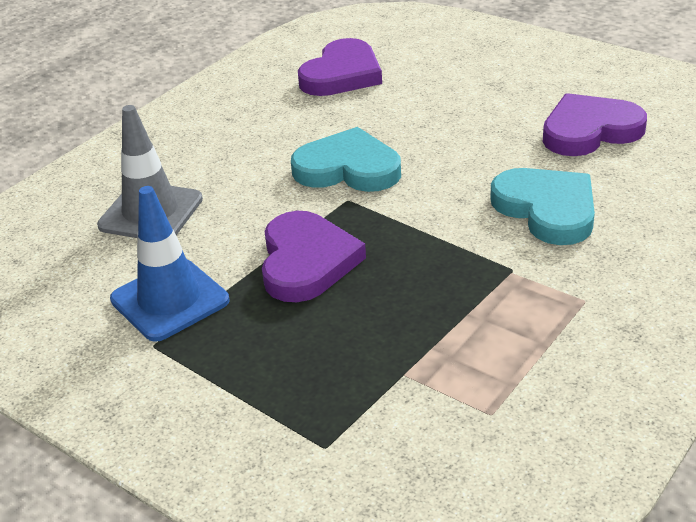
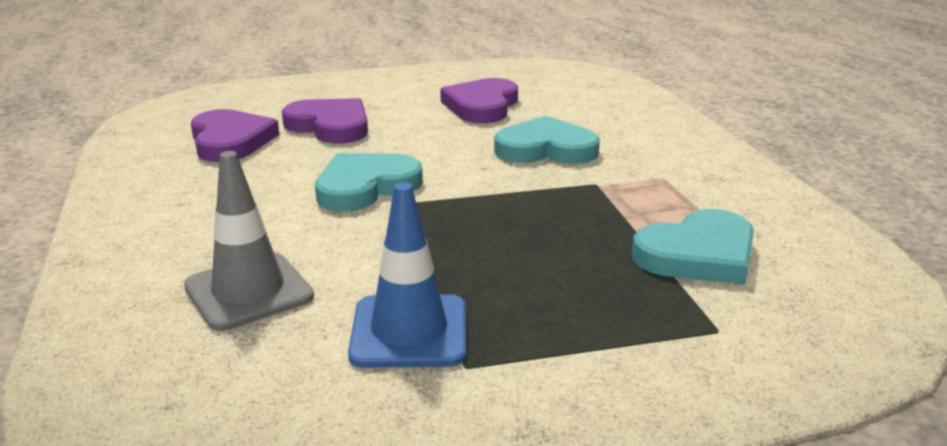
camera: 55 degrees left, 10 degrees down
purple heart [262,211,366,302] -> purple heart moved to [282,98,368,144]
none -> turquoise heart [632,209,754,285]

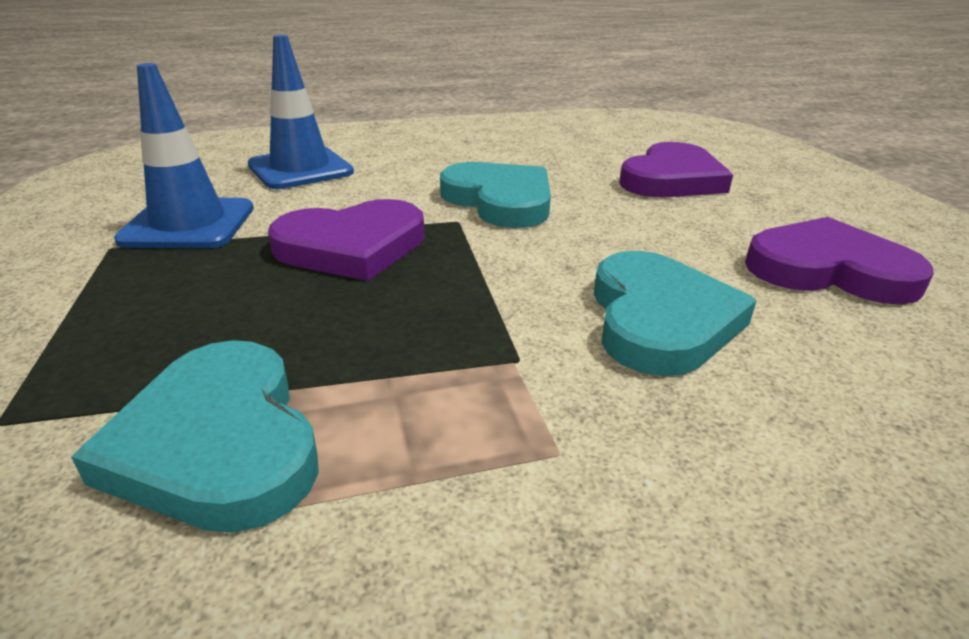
camera: 90 degrees right, 5 degrees up
grey traffic cone [184,151,314,331] -> blue traffic cone [247,35,354,189]
purple heart [191,109,279,162] -> purple heart moved to [268,199,425,281]

